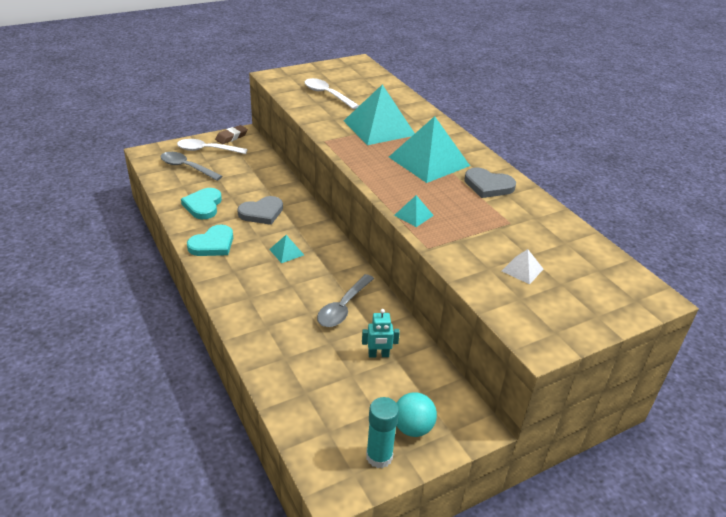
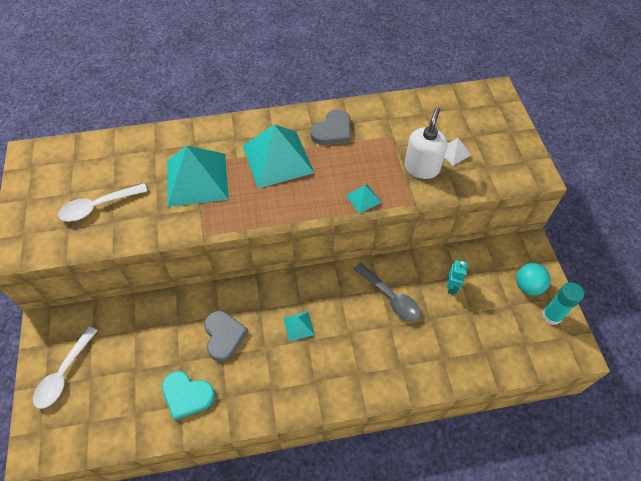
camera: 70 degrees left, 20 degrees up
grey spoon [161,152,222,181] -> none
turquoise heart [187,225,233,256] -> none
brown eraser [215,125,248,144] -> none
none -> white soap dispenser [404,107,448,179]

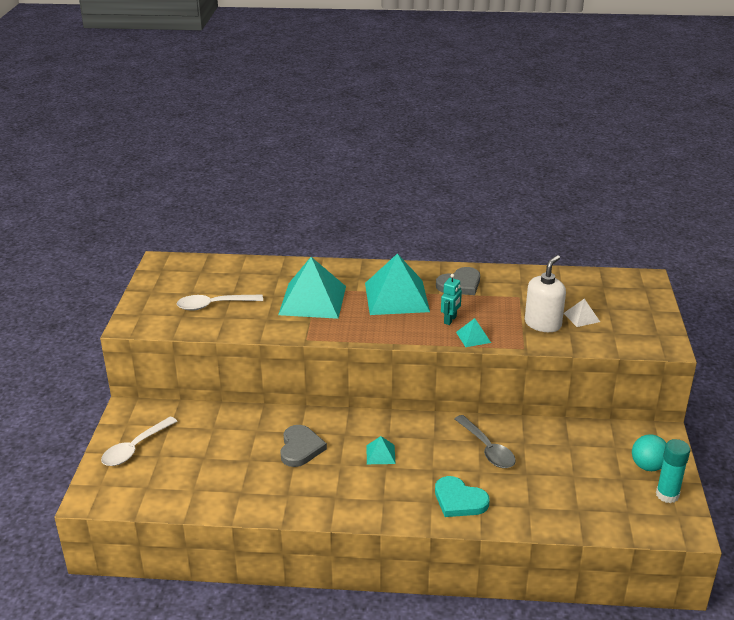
camera: 15 degrees right, 25 degrees down
turquoise heart [162,371,215,420] -> turquoise heart moved to [435,476,490,517]
turquoise robot [447,260,467,295] -> turquoise robot moved to [441,274,462,325]

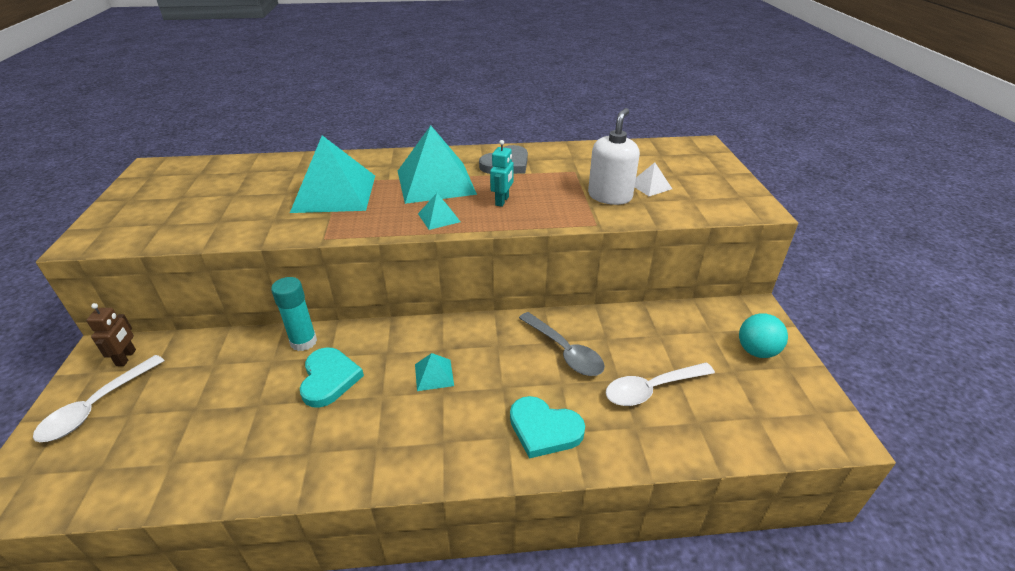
camera: 10 degrees left, 5 degrees up
white spoon [177,295,263,311] -> white spoon moved to [606,362,715,406]
grey heart [280,425,327,467] -> turquoise heart [300,347,364,408]
turquoise pyramid [456,318,491,347] -> turquoise pyramid moved to [418,193,461,230]
turquoise glue stick [656,439,690,503] -> turquoise glue stick moved to [271,277,317,351]
none -> brown robot [86,303,136,366]

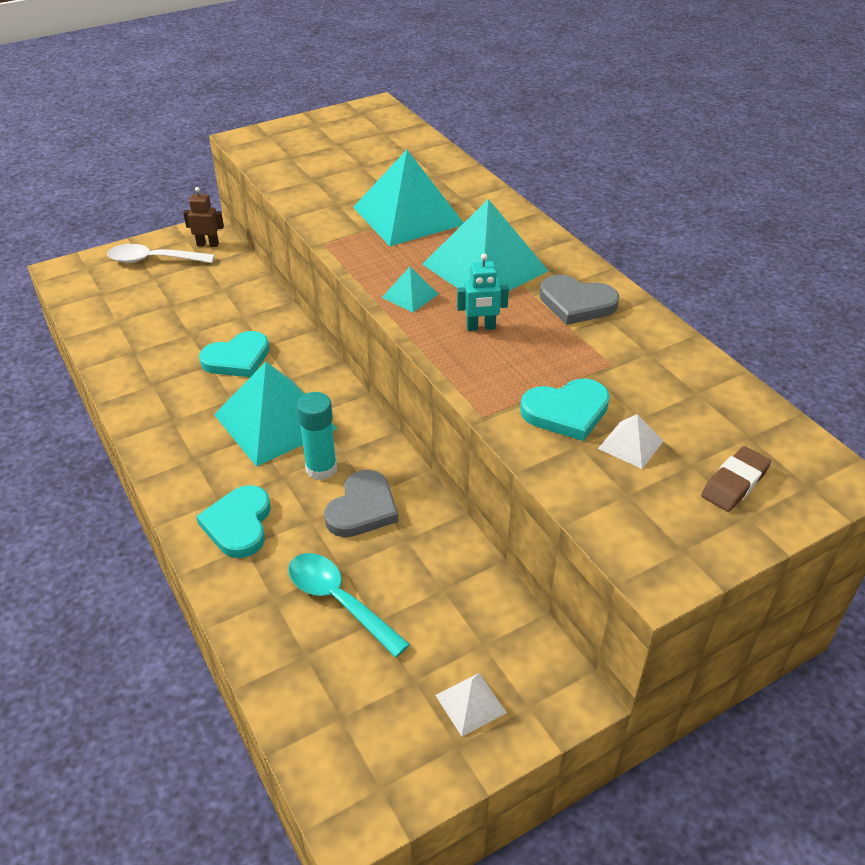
camera: 65 degrees right, 5 degrees up
brown robot [86,303,136,366] -> brown robot turned 150 degrees counterclockwise [183,187,224,247]
turquoise glue stick [271,277,317,351] -> turquoise glue stick moved to [297,392,337,480]
turquoise pyramid [415,353,454,391] -> turquoise pyramid [214,362,337,467], size x2.29
grey spoon [519,312,605,376] -> grey heart [324,470,398,537]
white soap dispenser [588,108,640,205] -> turquoise heart [520,379,610,441]
white spoon [606,362,715,406] -> turquoise spoon [288,553,410,658]
turquoise ball [739,313,788,358] -> white pyramid [435,673,507,736]
none -> brown eraser [701,446,771,512]

